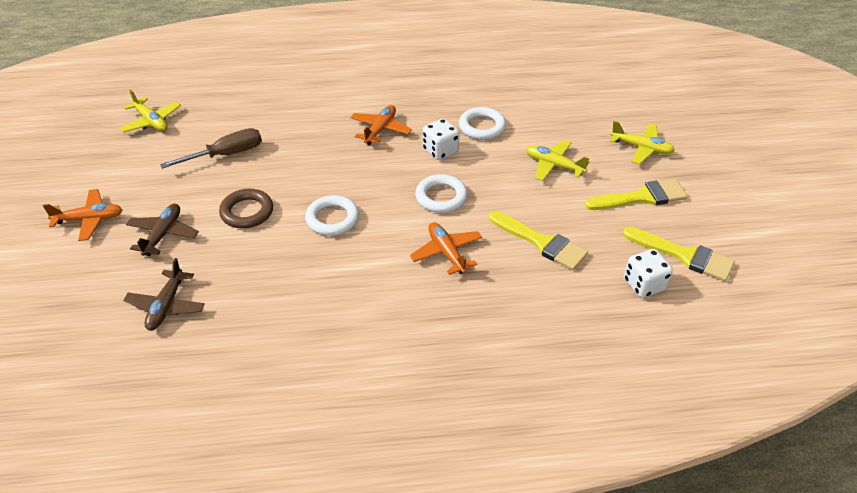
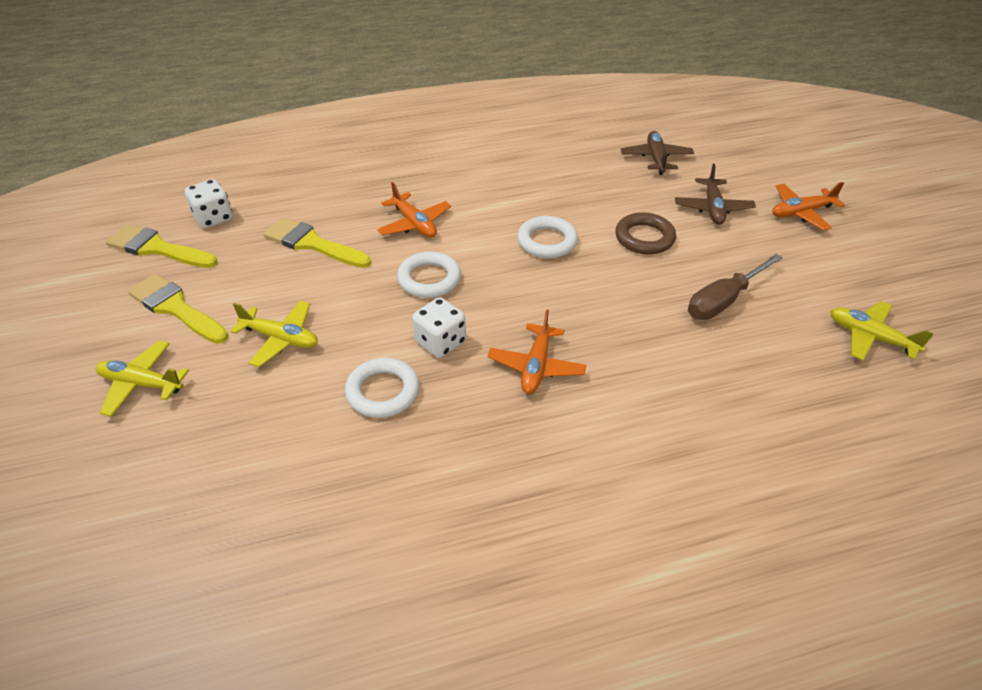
camera: 170 degrees right, 0 degrees up
yellow brush [585,179,688,210] -> yellow brush turned 60 degrees clockwise [128,274,229,344]

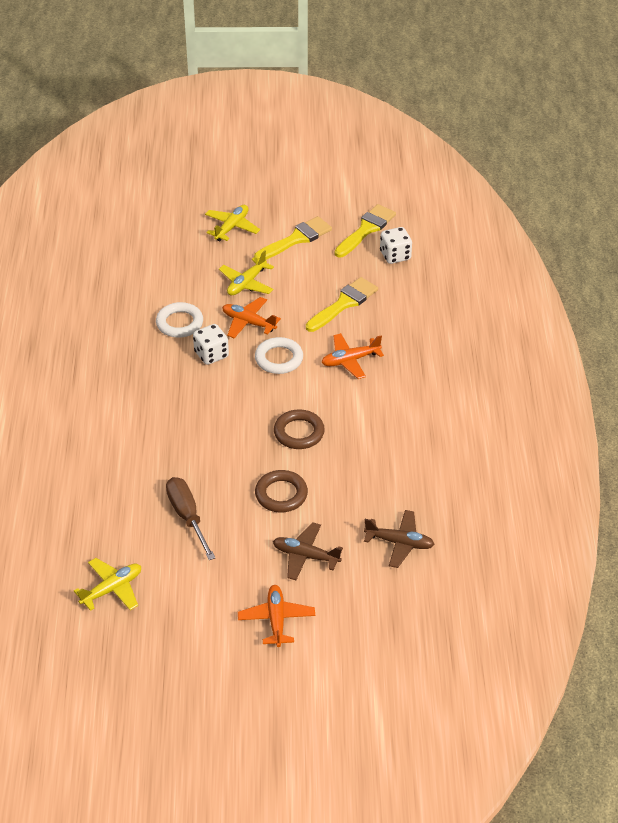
camera: 105 degrees right, 0 degrees up
orange plane [487,309,586,394] -> orange plane moved to [222,297,281,338]
white ring [517,216,578,258] -> brown ring [274,409,325,449]

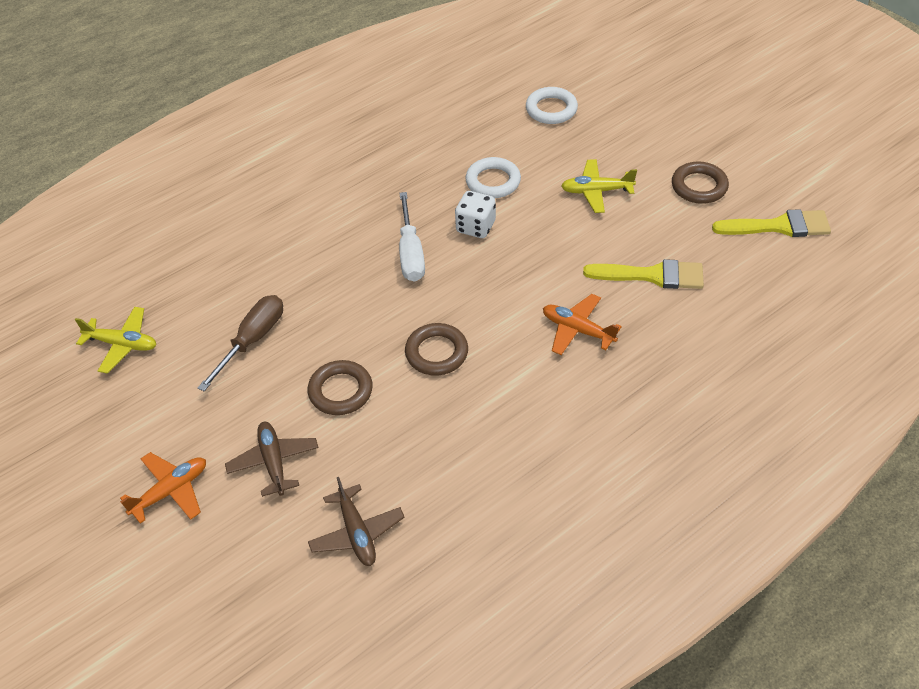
camera: 55 degrees right, 5 degrees up
yellow plane [205,205,260,241] -> none
orange plane [222,297,281,338] -> none
yellow brush [254,216,332,260] -> brown ring [672,161,729,204]
white ring [255,337,303,374] -> white ring moved to [526,87,578,124]
white dice [380,227,412,264] -> none
none -> white screwdriver [399,192,425,282]

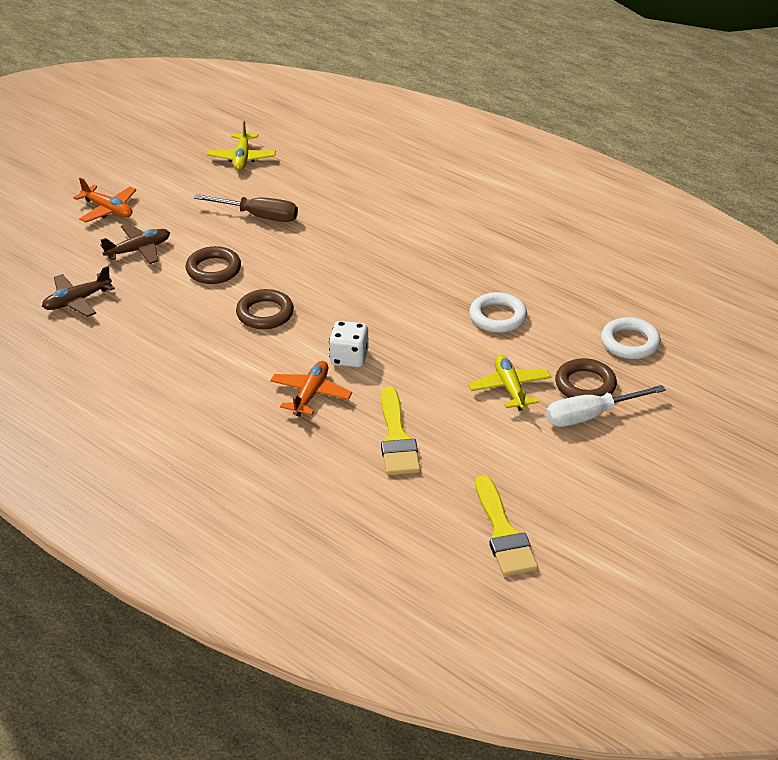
camera: 75 degrees right, 10 degrees down
white screwdriver [399,192,425,282] -> white screwdriver moved to [546,385,666,427]
white dice [455,191,496,238] -> white dice moved to [329,321,368,367]
brown ring [672,161,729,204] -> brown ring moved to [555,358,617,398]

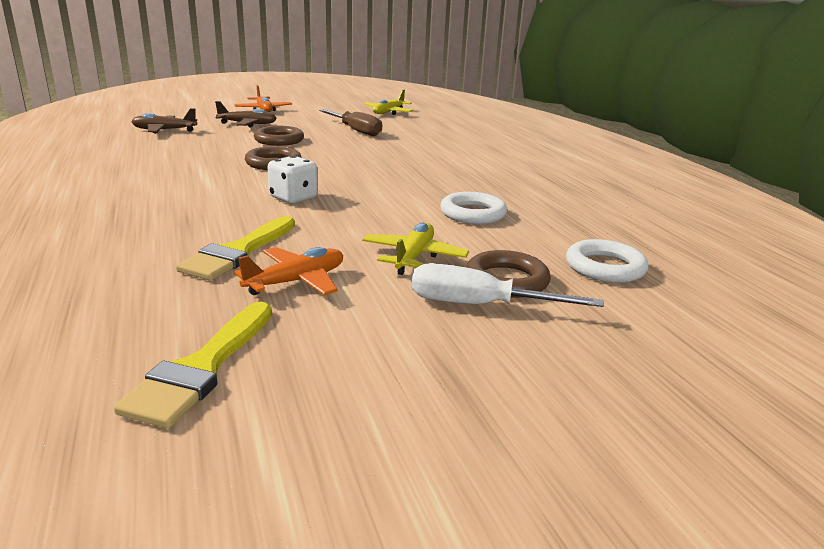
camera: 30 degrees right, 15 degrees down
orange plane [270,361,352,416] -> orange plane moved to [234,247,343,296]

